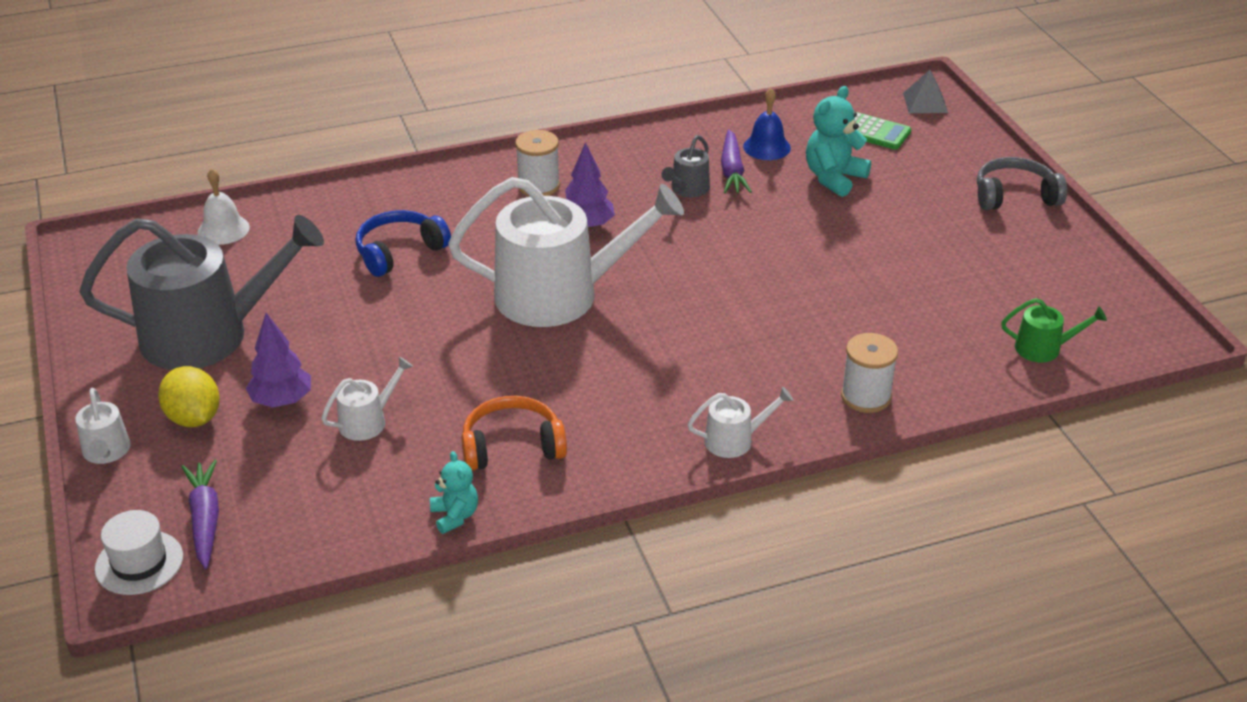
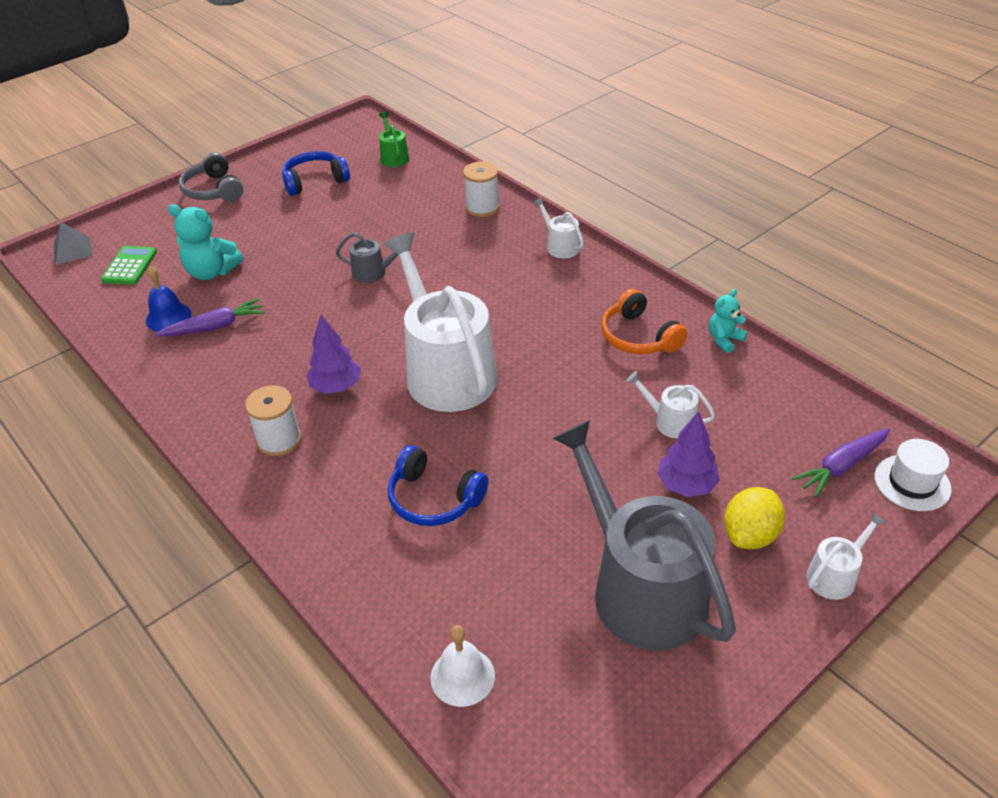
camera: 110 degrees left, 5 degrees up
grey watering can [661,135,710,197] -> grey watering can moved to [336,232,411,283]
none -> blue headphones [282,151,350,196]

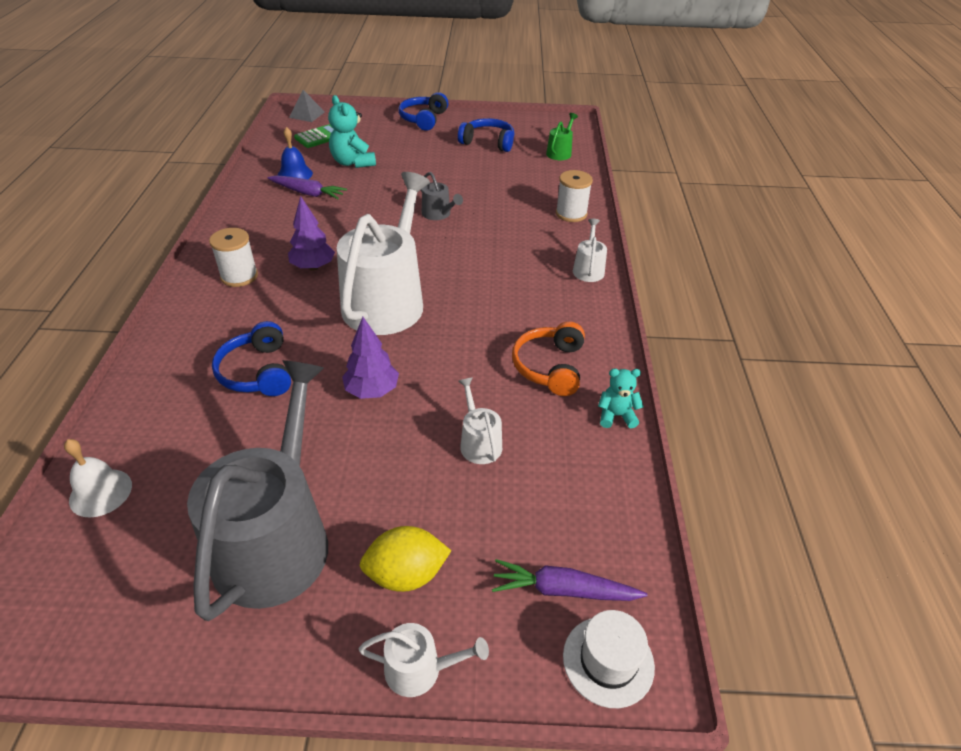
camera: 40 degrees right, 0 degrees up
grey headphones [179,152,243,202] -> blue headphones [398,92,449,131]
purple tree [657,411,720,497] -> purple tree moved to [342,317,399,399]

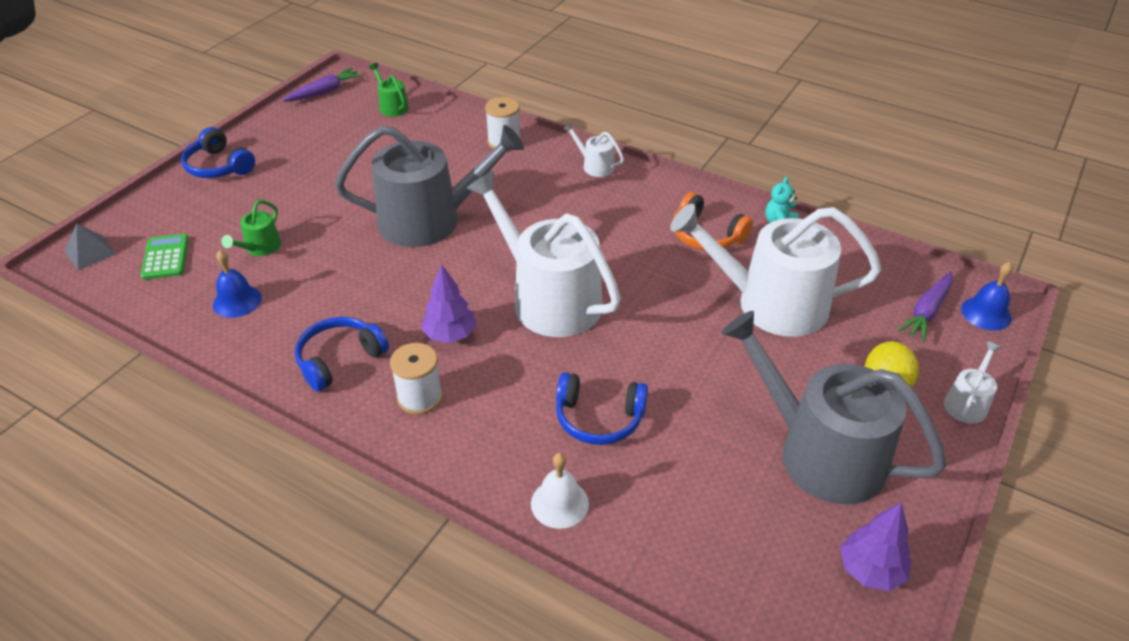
camera: 60 degrees left, 0 degrees up
white bell [64,439,132,517] -> white bell moved to [531,453,589,529]
purple carrot [268,175,347,199] -> purple carrot moved to [282,68,362,102]
turquoise teddy bear [328,95,376,168] -> green watering can [221,200,281,256]
purple tree [342,317,399,399] -> purple tree moved to [840,503,911,591]
grey watering can [421,172,463,220] -> grey watering can [335,125,524,247], size x2.38
blue headphones [458,118,514,152] -> blue headphones moved to [295,317,389,392]
white watering can [458,377,502,464] -> white watering can [670,204,882,337], size x2.38
white hat [563,610,655,708] -> blue bell [961,262,1013,331]

